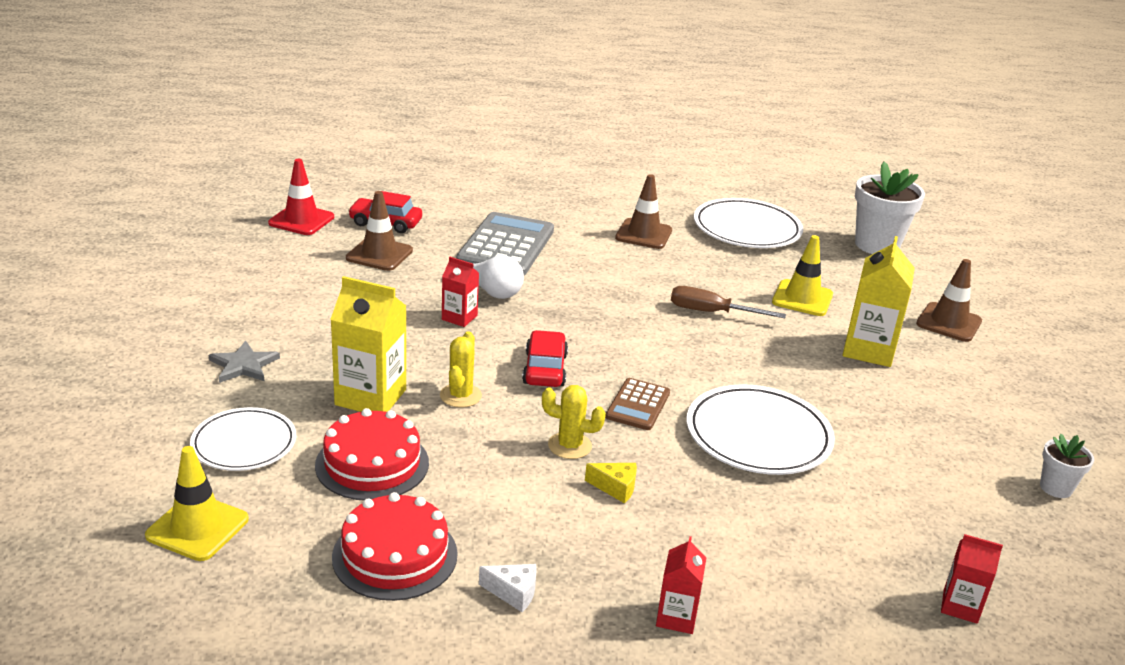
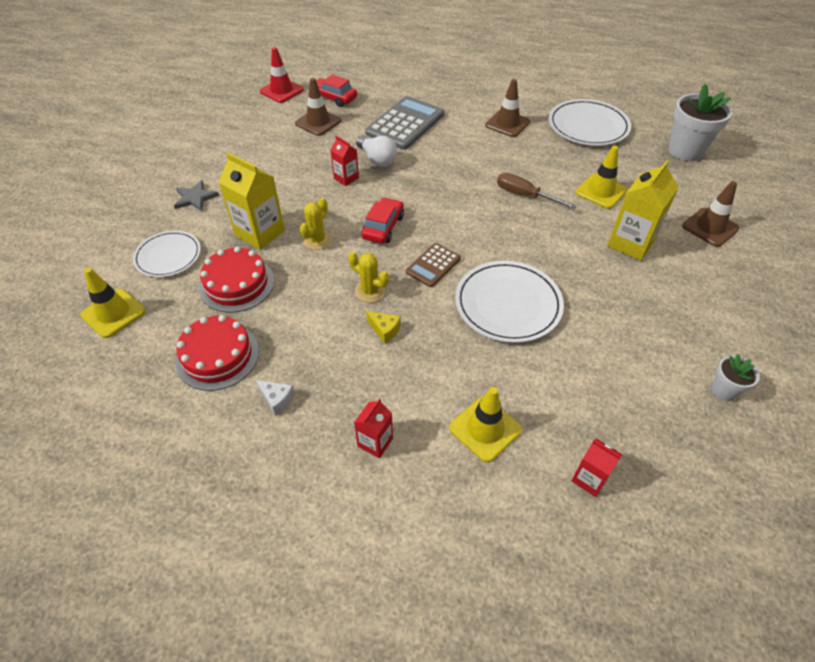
camera: 20 degrees right, 20 degrees up
none -> yellow traffic cone [449,387,522,463]

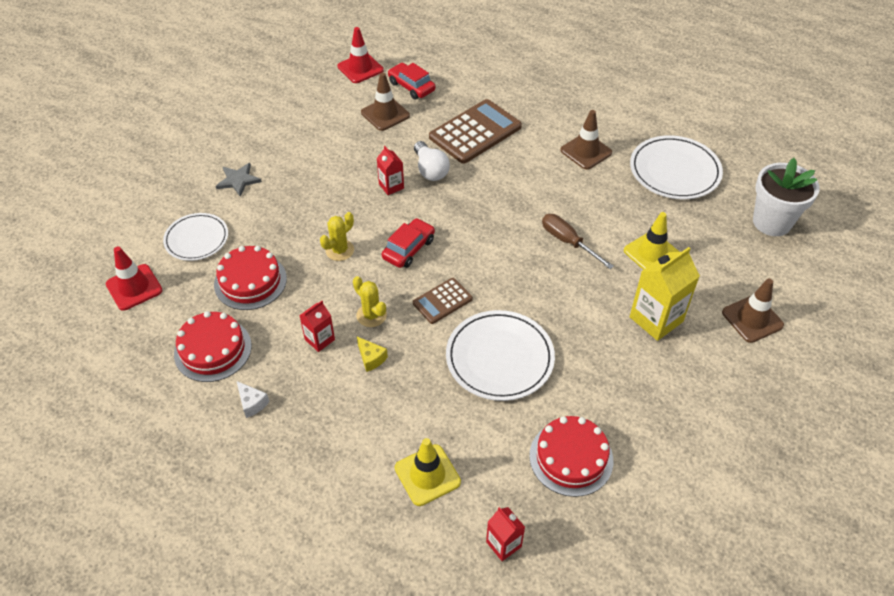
camera: 15 degrees right, 0 degrees up
yellow traffic cone [81,268,146,338] -> red traffic cone [106,246,162,311]
yellow carton [219,152,285,250] -> none
red carton [354,399,393,458] -> red carton moved to [299,301,335,352]
grey calculator [365,96,444,150] -> brown calculator [429,99,522,164]
white flower pot [711,354,760,401] -> none
none -> red cake [529,416,613,497]

